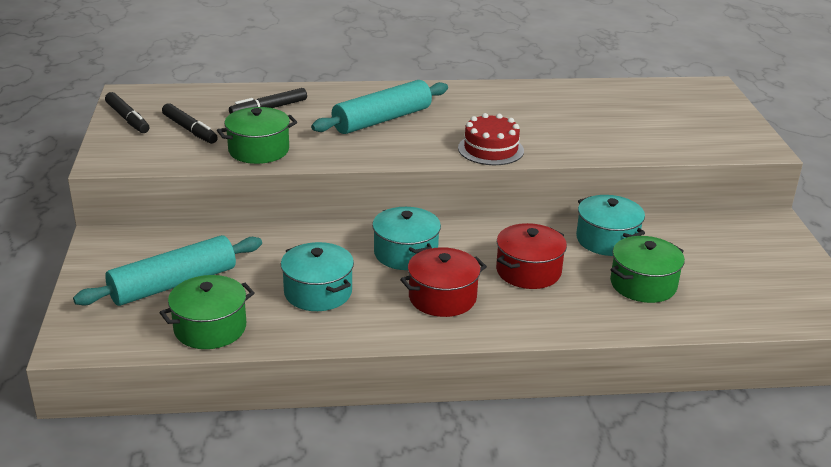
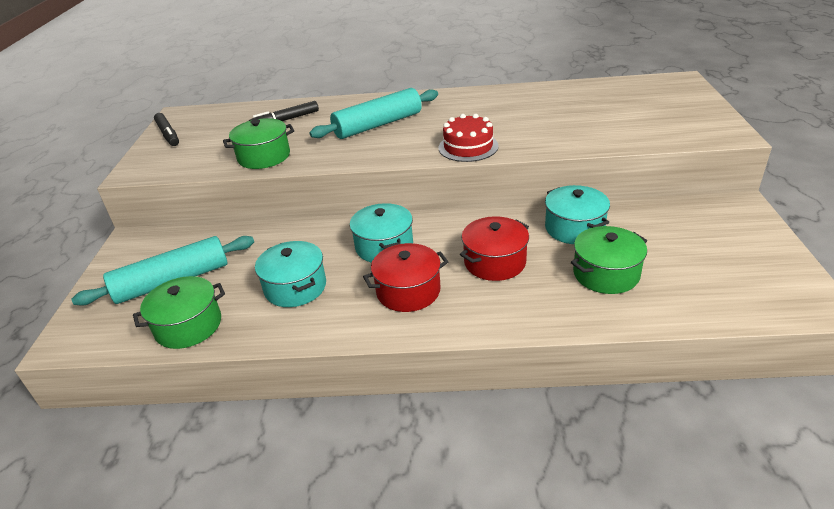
camera: 10 degrees right, 5 degrees up
black marker [162,103,218,144] -> none

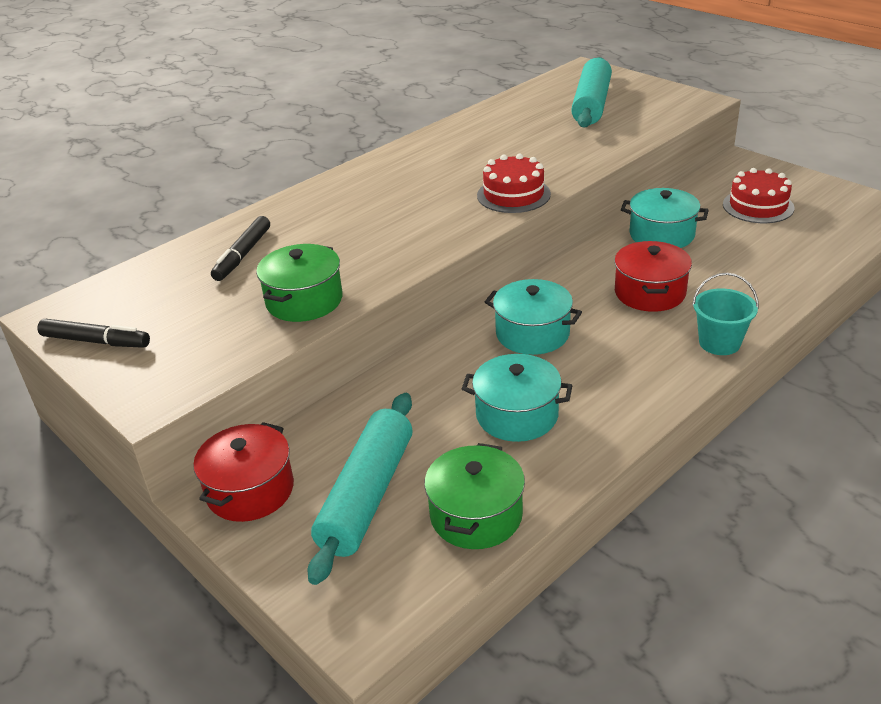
camera: 45 degrees left, 0 degrees up
turquoise rolling pin [309,88,438,139] -> turquoise rolling pin moved to [571,57,612,127]
red pot [363,243,448,312] -> red pot moved to [193,422,294,522]
green pot [571,226,647,294] -> none
none -> turquoise bucket [692,273,759,355]
none -> red cake [723,168,794,223]

